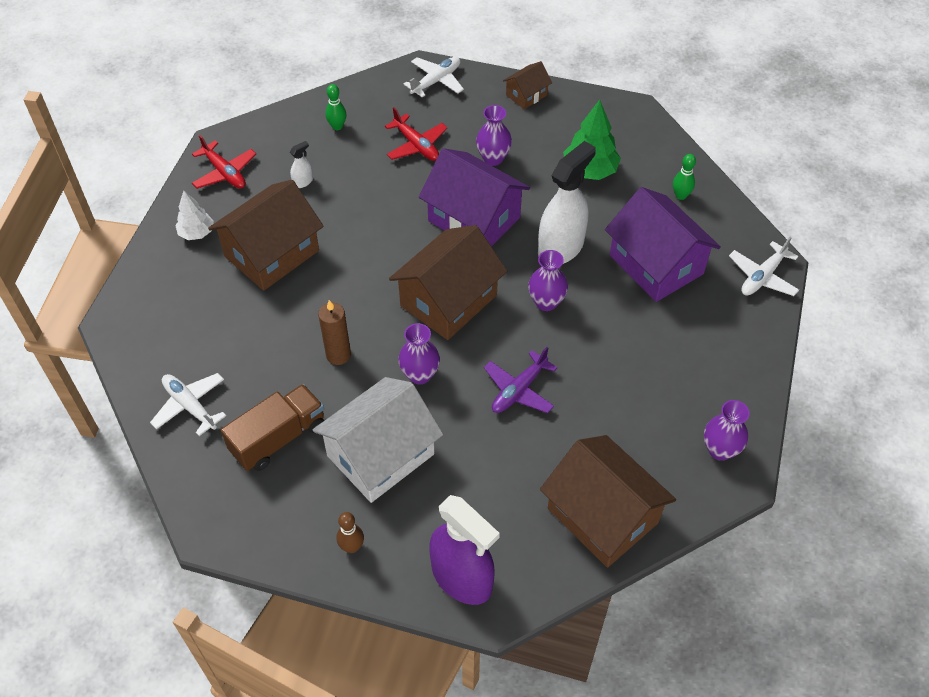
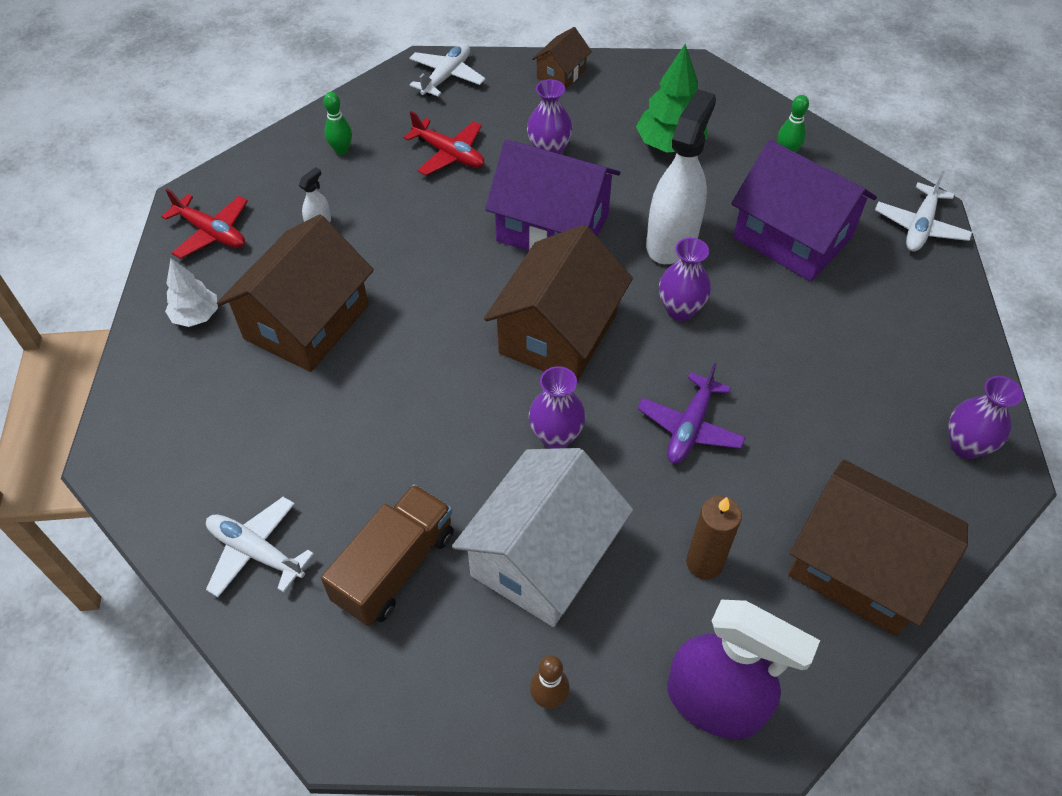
camera: 15 degrees left, 0 degrees up
brown candle [318,300,351,365] -> brown candle moved to [686,496,742,579]

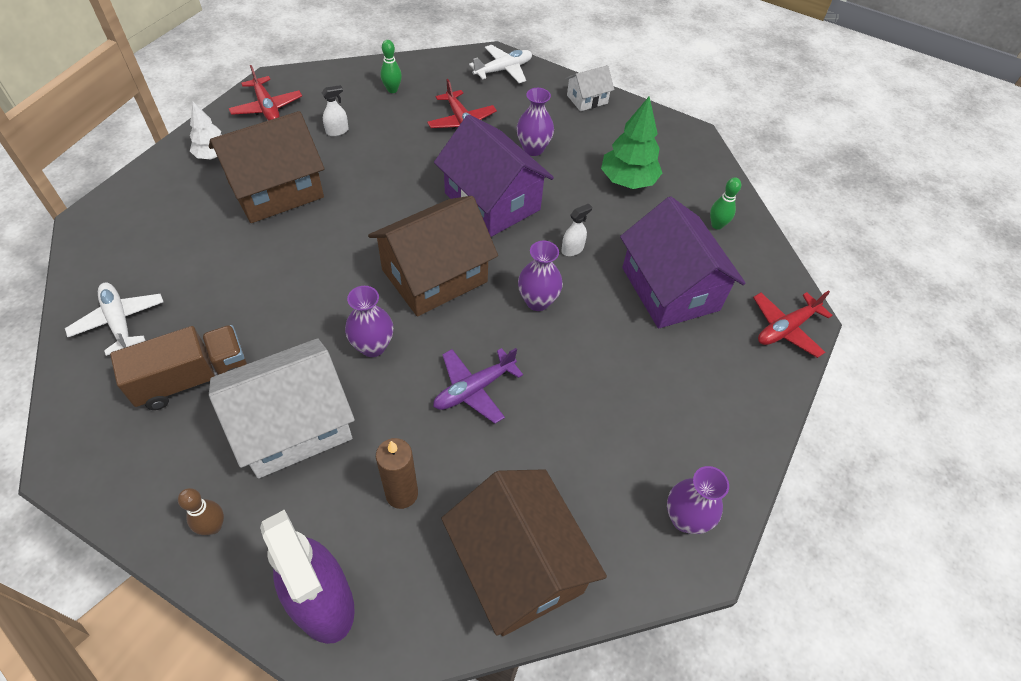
camera: 25 degrees right, 0 degrees up
brown house [532,27,592,89] -> white house [565,65,614,111]
white spray bottle [646,89,716,264] -> white spray bottle [561,203,592,256], size x0.41
white plane [875,171,972,252] -> red plane [753,290,833,358]

